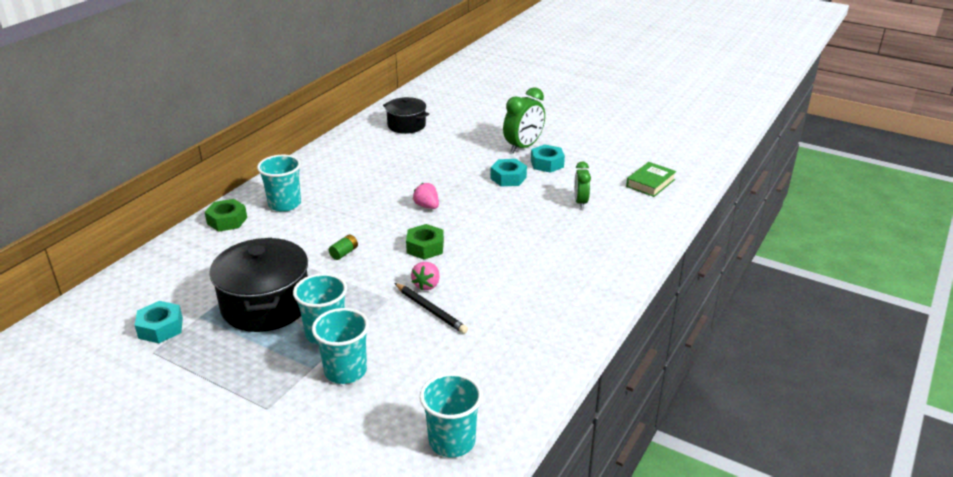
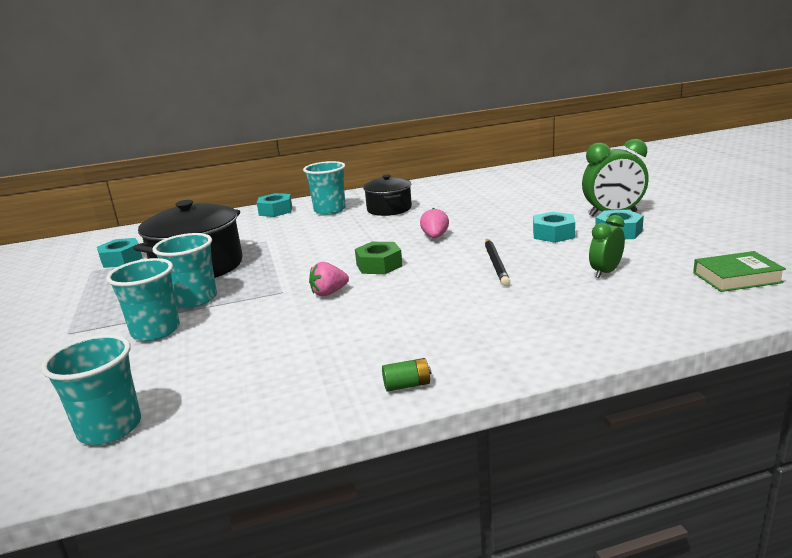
camera: 45 degrees right, 10 degrees down
green nut [205,199,247,232] -> turquoise nut [257,193,292,217]
green battery [329,234,358,260] -> green battery moved to [382,358,431,392]
black pot [383,97,429,134] -> black pot moved to [363,174,412,216]
black pencil [395,283,468,334] -> black pencil moved to [485,239,510,286]

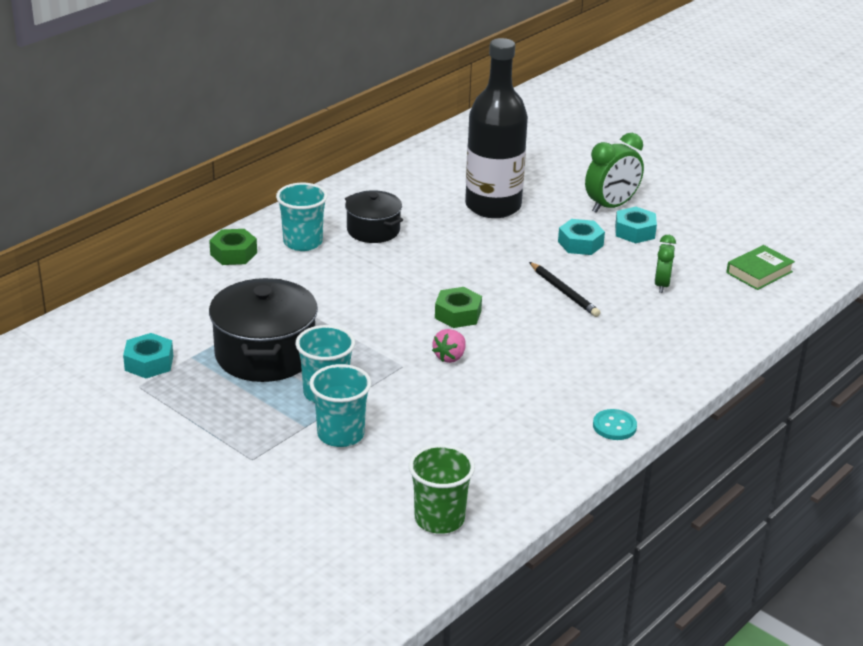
camera: 35 degrees left, 10 degrees up
turquoise cup [41,334,141,445] -> green cup [409,444,475,534]
turquoise nut [257,193,292,217] -> green nut [209,229,257,265]
green battery [382,358,431,392] -> turquoise button [593,409,637,440]
pink strawberry [420,208,449,238] -> none
none -> black bottle [465,38,528,218]

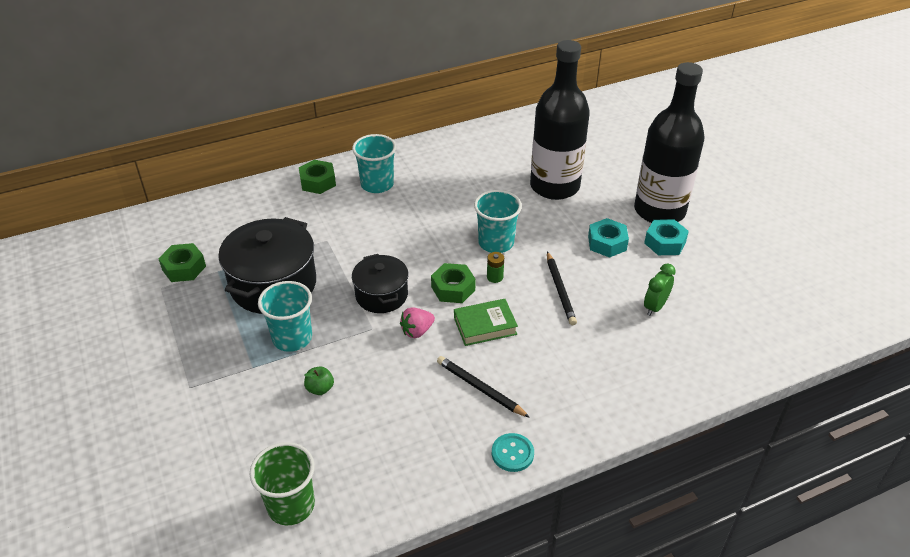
camera: 25 degrees right, 10 degrees up
turquoise nut [123,333,173,378] -> green nut [158,243,206,282]
turquoise cup [309,364,371,447] -> turquoise cup moved to [474,190,522,253]
black pot [345,190,403,243] -> black pot moved to [352,254,409,313]
green clock [585,133,644,213] -> black bottle [634,62,705,223]
green book [726,245,795,290] -> green book moved to [454,299,518,346]
none -> green apple [304,366,334,395]
none -> black pencil [437,356,530,418]
none -> green battery [487,252,504,283]

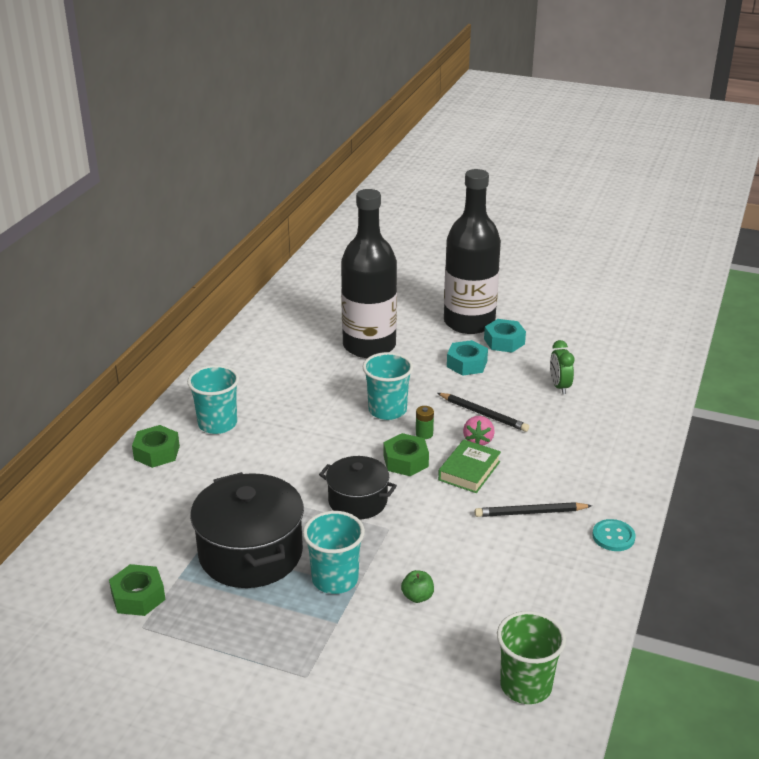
camera: 45 degrees left, 10 degrees down
pink strawberry [400,307,435,338] -> pink strawberry moved to [463,416,495,445]

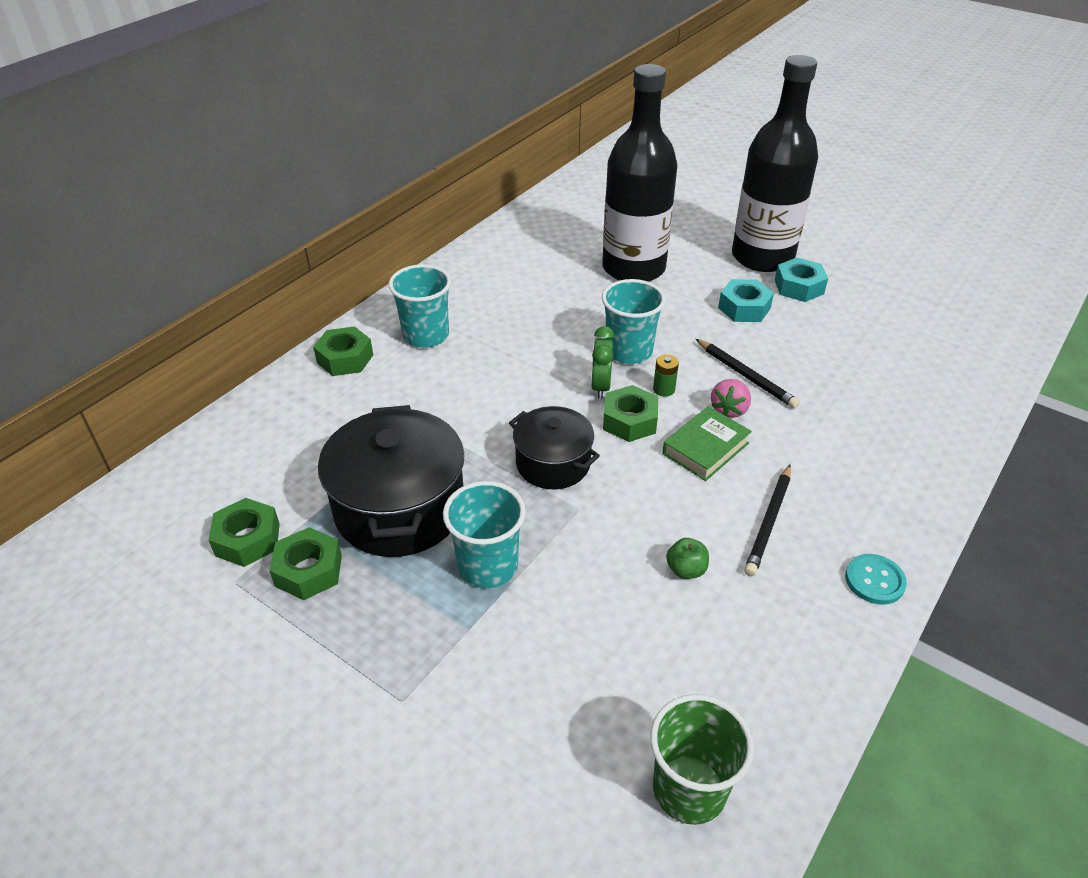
camera: 15 degrees right, 10 degrees up
green apple [401,570,434,603] -> green apple moved to [666,538,709,579]
black pencil [475,502,592,517] -> black pencil turned 75 degrees counterclockwise [744,465,791,577]
green clock [550,340,574,394] -> green clock moved to [591,326,615,399]
none -> green nut [269,527,342,600]

